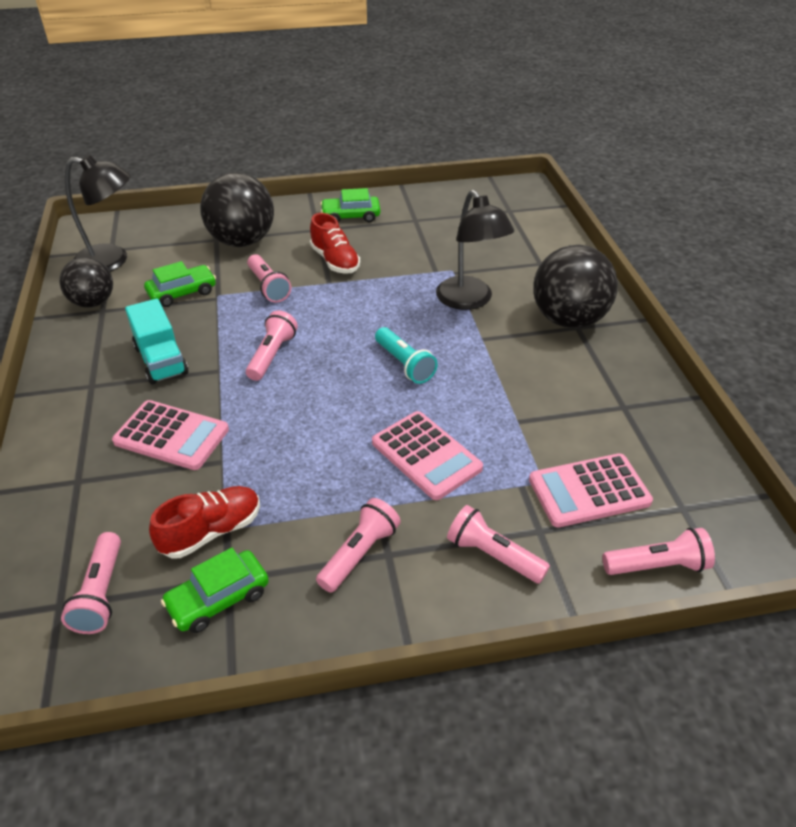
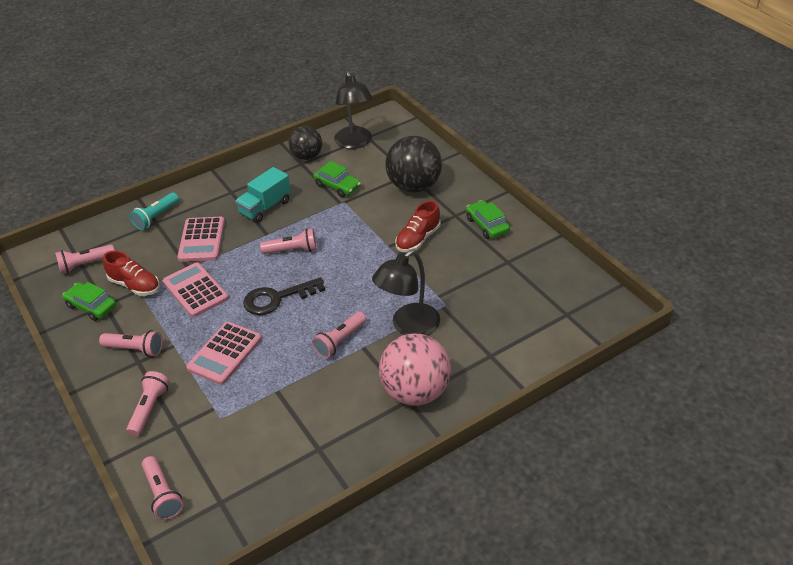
camera: 70 degrees right, 0 degrees up
pink flashlight [247,254,291,302] -> pink flashlight moved to [312,312,367,358]
turquoise flashlight [375,327,438,384] -> turquoise flashlight moved to [130,192,179,230]
pink calculator [529,453,653,528] -> pink calculator moved to [163,262,229,317]
black ball [533,245,618,328] -> pink ball [379,334,451,406]
none -> black key [243,277,325,315]

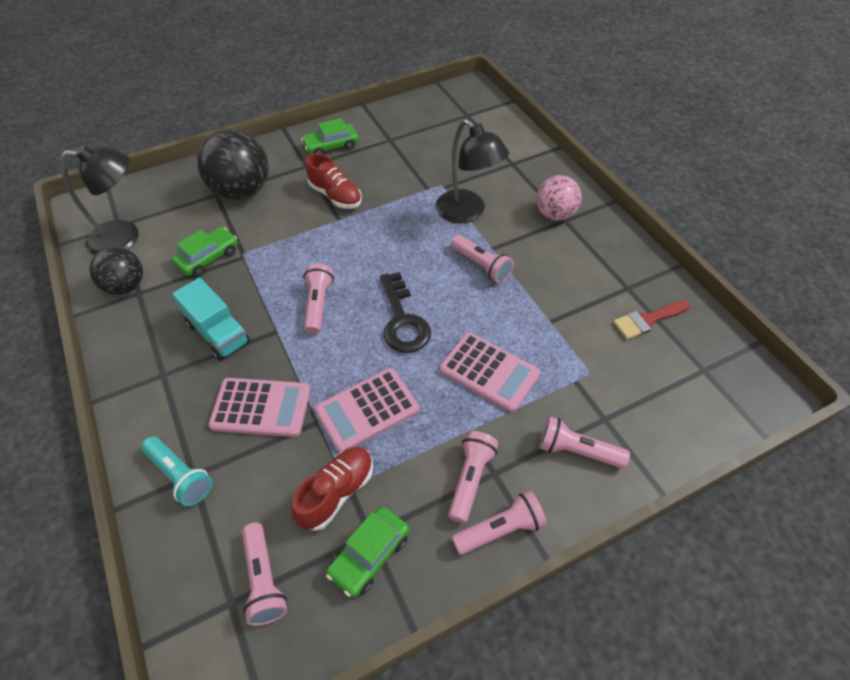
camera: 85 degrees left, 10 degrees up
pink flashlight [142,456,183,520] -> pink flashlight moved to [452,491,547,555]
pink ball [379,334,451,406] -> pink ball [536,175,582,221], size x0.63
none -> red brush [613,300,690,339]

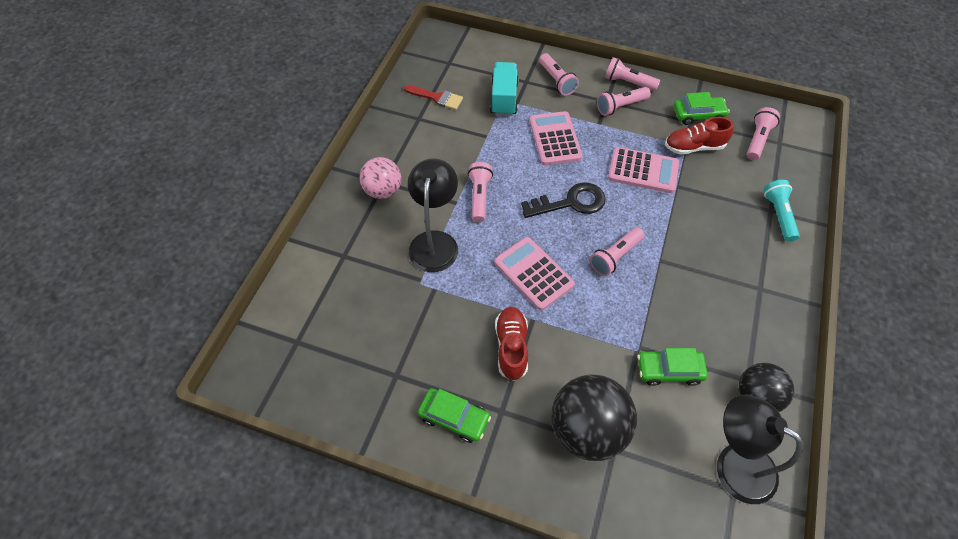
camera: 135 degrees left, 5 degrees up
turquoise truck [172,278,250,361] -> turquoise truck moved to [490,62,519,116]
pink calculator [208,378,310,437] -> pink calculator moved to [494,237,575,311]
black key [380,272,431,353] -> black key turned 45 degrees clockwise [521,182,606,218]

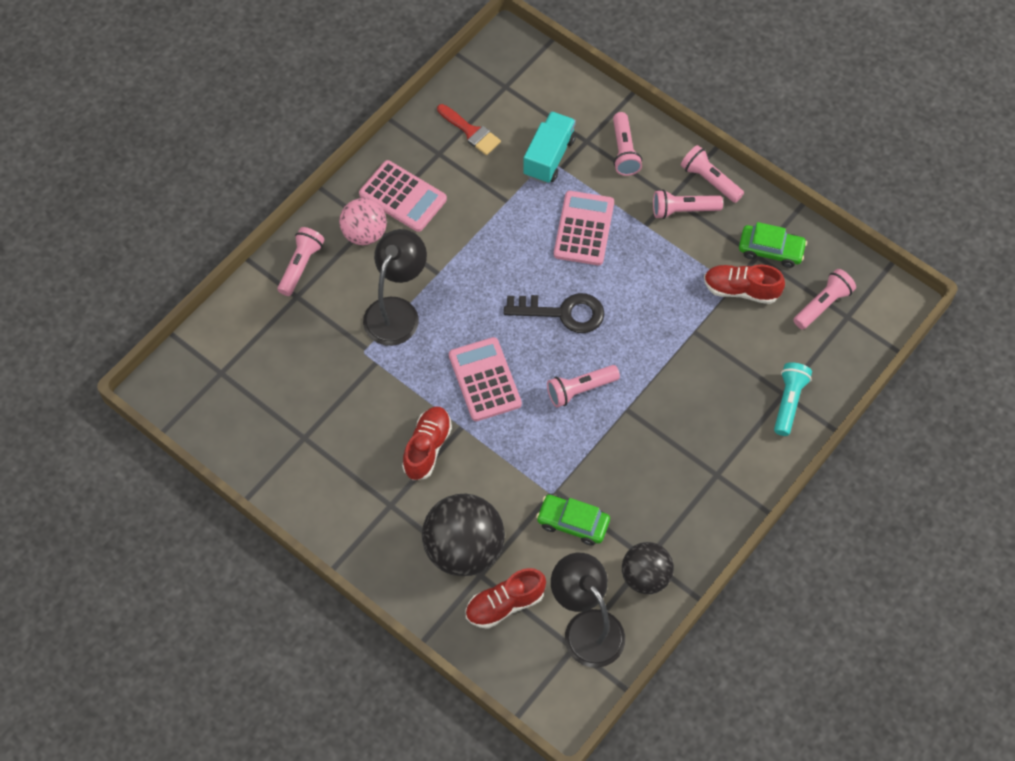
camera: 20 degrees right, 5 degrees up
green car [418,388,491,443] -> none
pink flashlight [468,162,493,222] -> pink flashlight moved to [277,227,325,296]
pink calculator [608,147,679,193] -> pink calculator moved to [359,160,447,232]
none -> red shoe [466,568,546,629]

